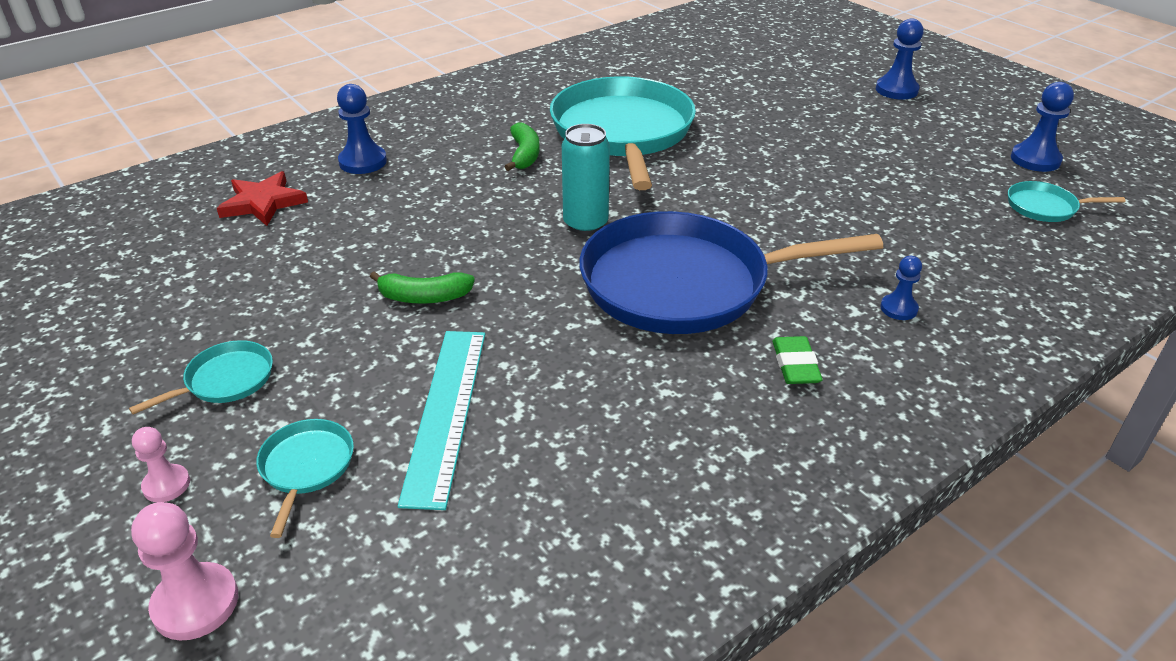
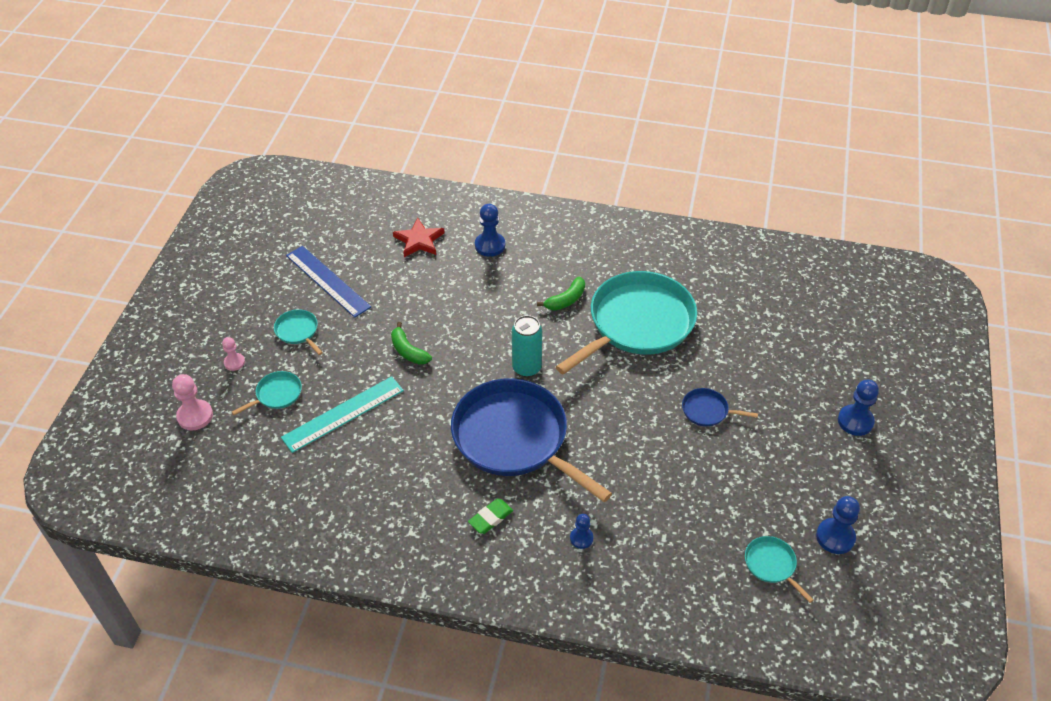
camera: 50 degrees right, 10 degrees up
turquoise pan [129,340,273,414] -> turquoise pan turned 135 degrees counterclockwise [274,309,323,355]
none -> blue ruler [286,246,371,318]
none -> blue pan [682,388,758,427]

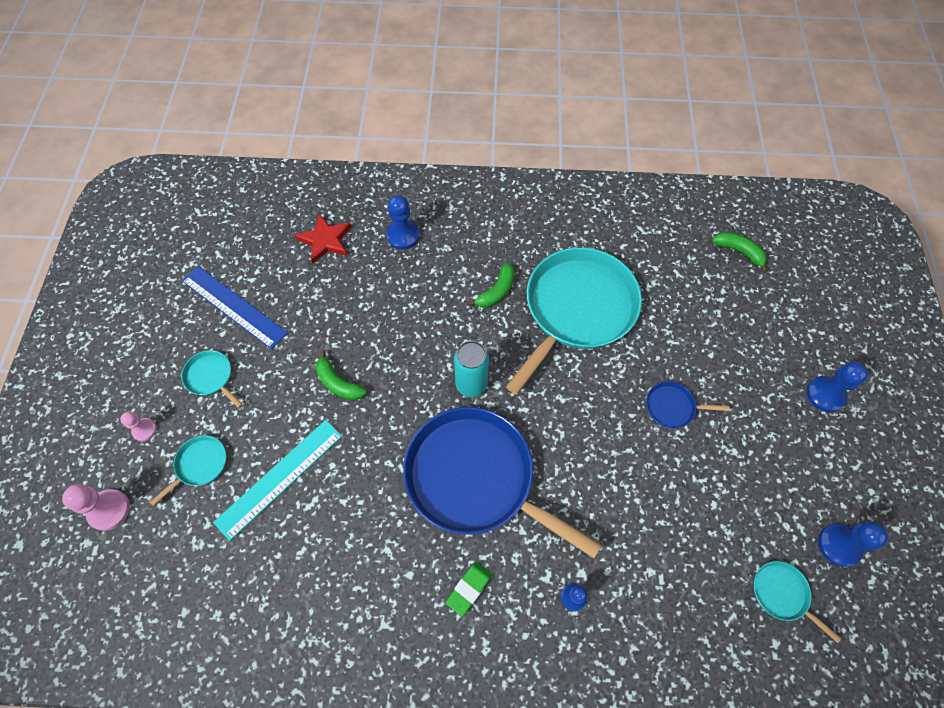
camera: 10 degrees left, 15 degrees up
none -> green banana [712,232,768,273]

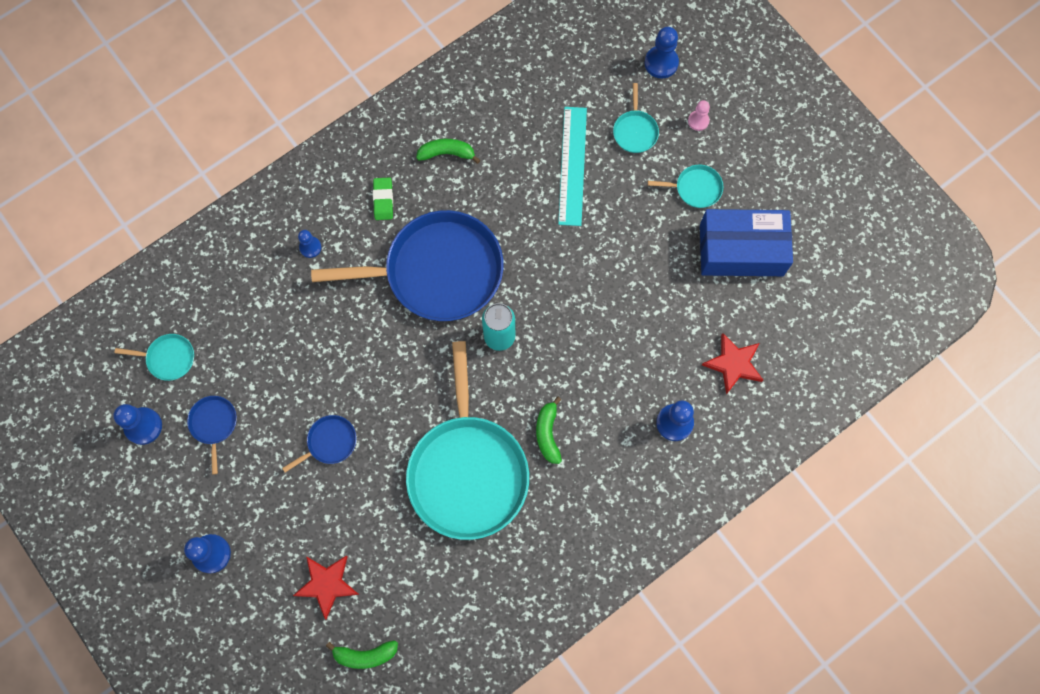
camera: 140 degrees right, 10 degrees up
pink pawn [62,484,130,531] -> blue pawn [644,27,679,79]
blue ruler [182,266,288,349] -> blue box [700,209,793,276]
green banana [316,350,367,400] -> green banana moved to [416,139,480,164]
none -> blue pan [187,396,237,474]
none -> red star [293,555,359,620]

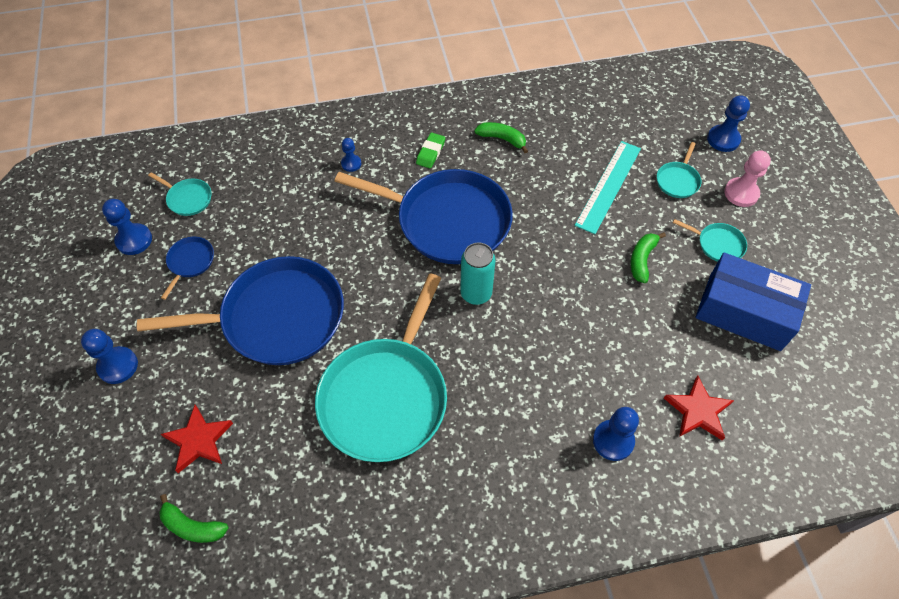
camera: 25 degrees right, 15 degrees down
blue pan [282,415,356,473] -> blue pan [137,256,344,365], size x2.45
green banana [536,396,562,464] -> green banana moved to [631,232,666,283]
pink pawn [688,100,710,131] -> pink pawn [724,150,771,207], size x1.63

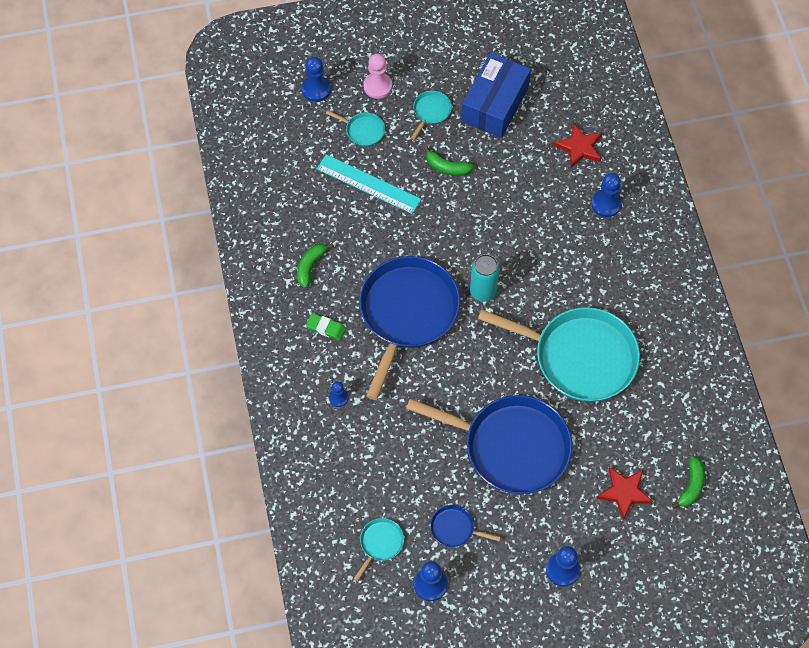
camera: 90 degrees left, 5 degrees up
blue pan [137,256,344,365] -> blue pan turned 120 degrees clockwise [406,395,572,494]

